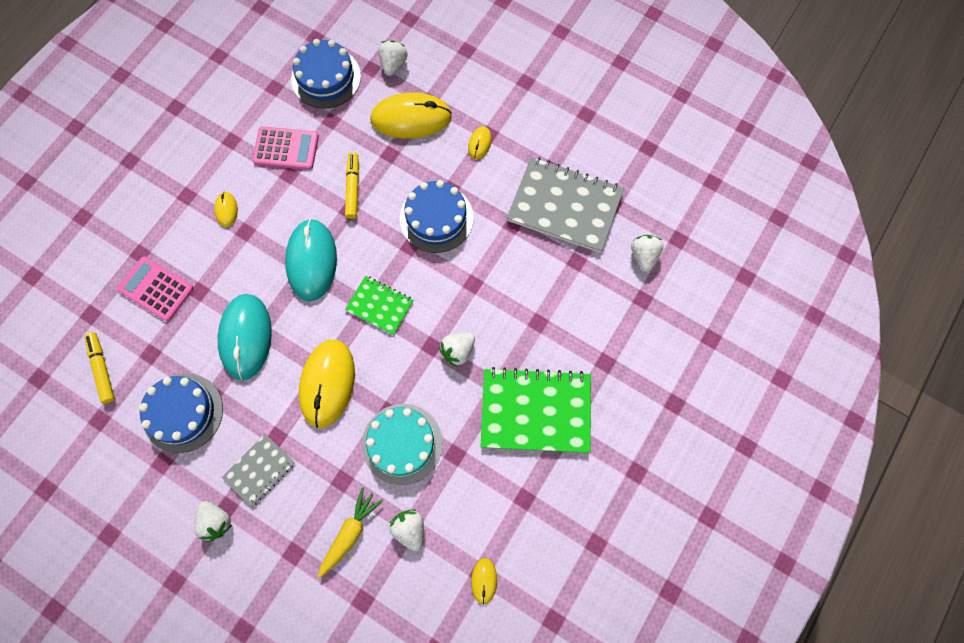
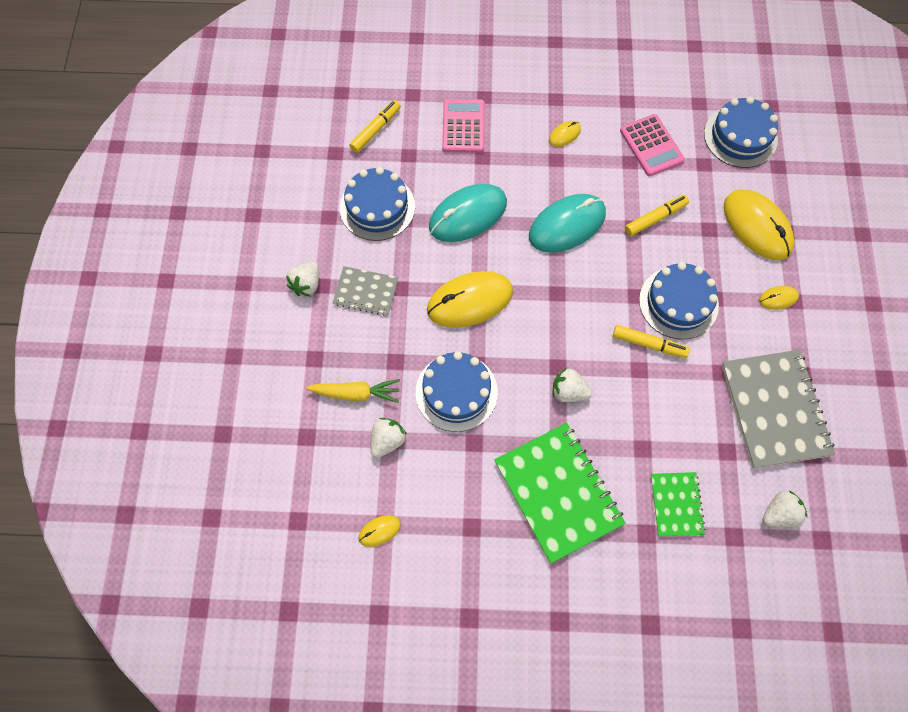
camera: 60 degrees right, 5 degrees down
green notebook [345,276,413,335] -> green notebook moved to [651,472,706,537]
turquoise cake [362,404,443,485] -> blue cake [416,351,498,432]
white strawberry [379,40,407,76] -> none
none -> yellow marker [613,325,690,358]

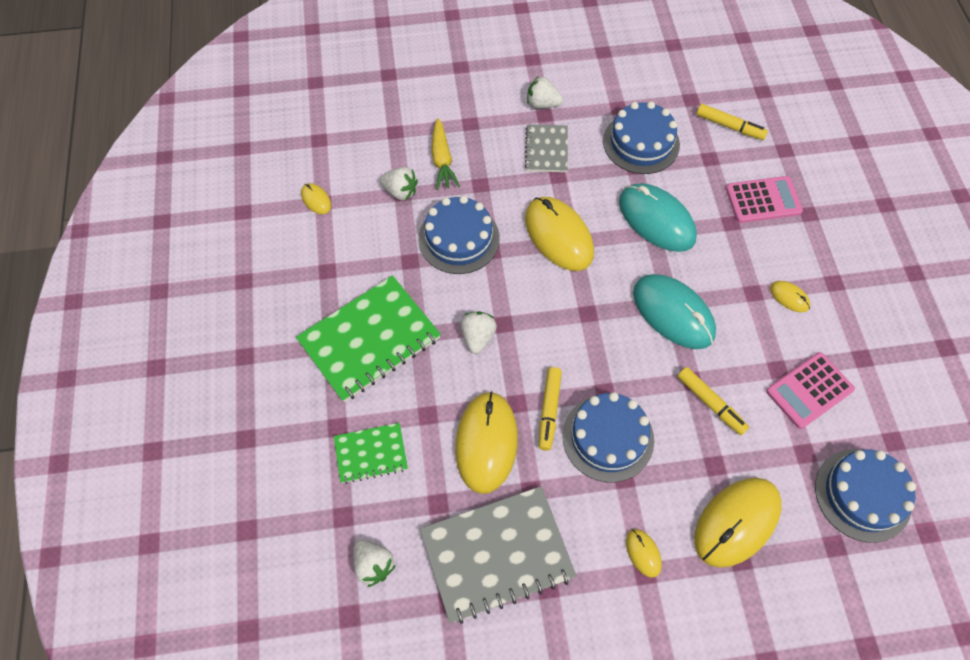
camera: 80 degrees right, 5 degrees down
none -> yellow mouse [455,391,518,494]

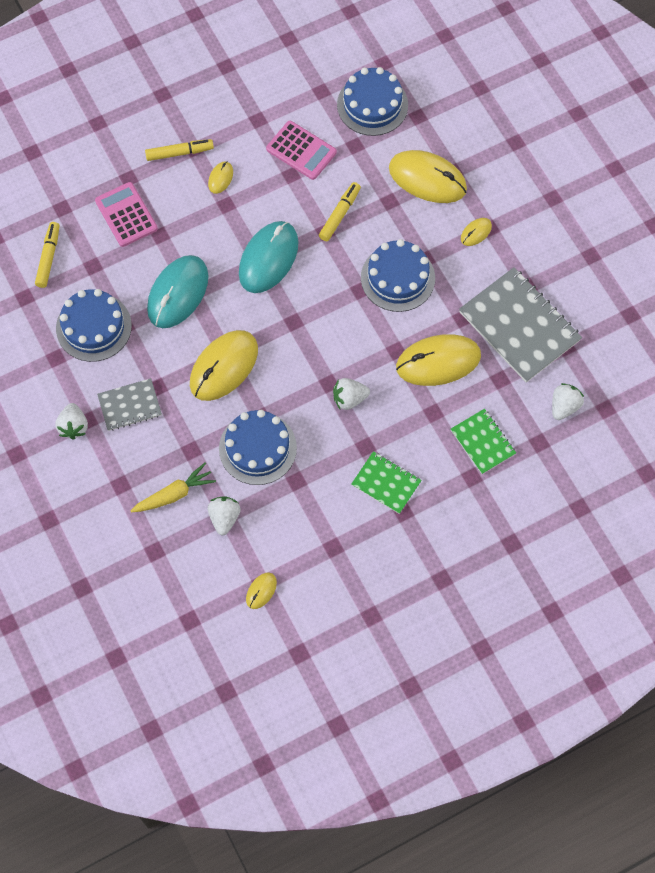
camera: 110 degrees left, 5 degrees up
green notebook [296,275,441,402] -> green notebook [351,451,422,514], size x0.54
yellow marker [539,367,562,451] -> yellow marker moved to [145,139,214,161]

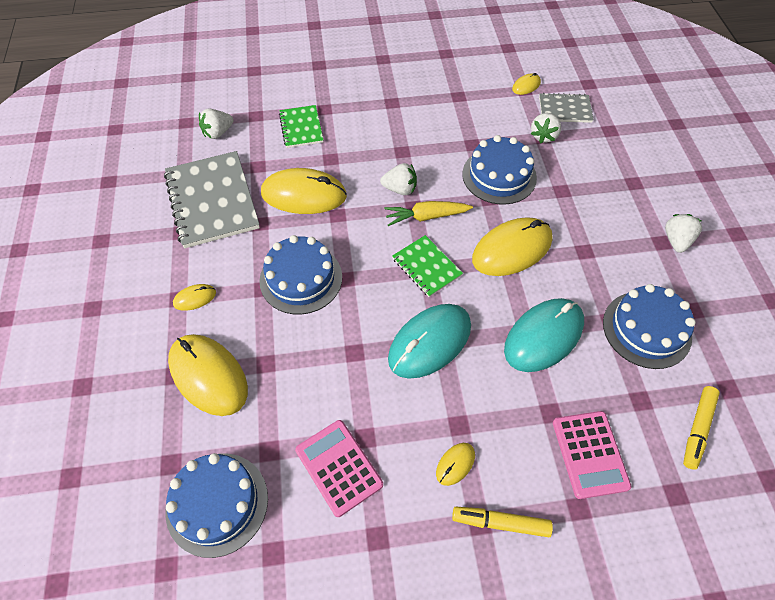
camera: 160 degrees left, 10 degrees down
grey notebook [97,378,162,431] -> grey notebook moved to [539,93,594,123]
yellow carrot [131,462,216,512] -> yellow carrot moved to [384,201,473,226]
yellow marker [319,182,361,241] -> none
green notebook [351,451,422,514] -> green notebook moved to [392,235,463,297]

